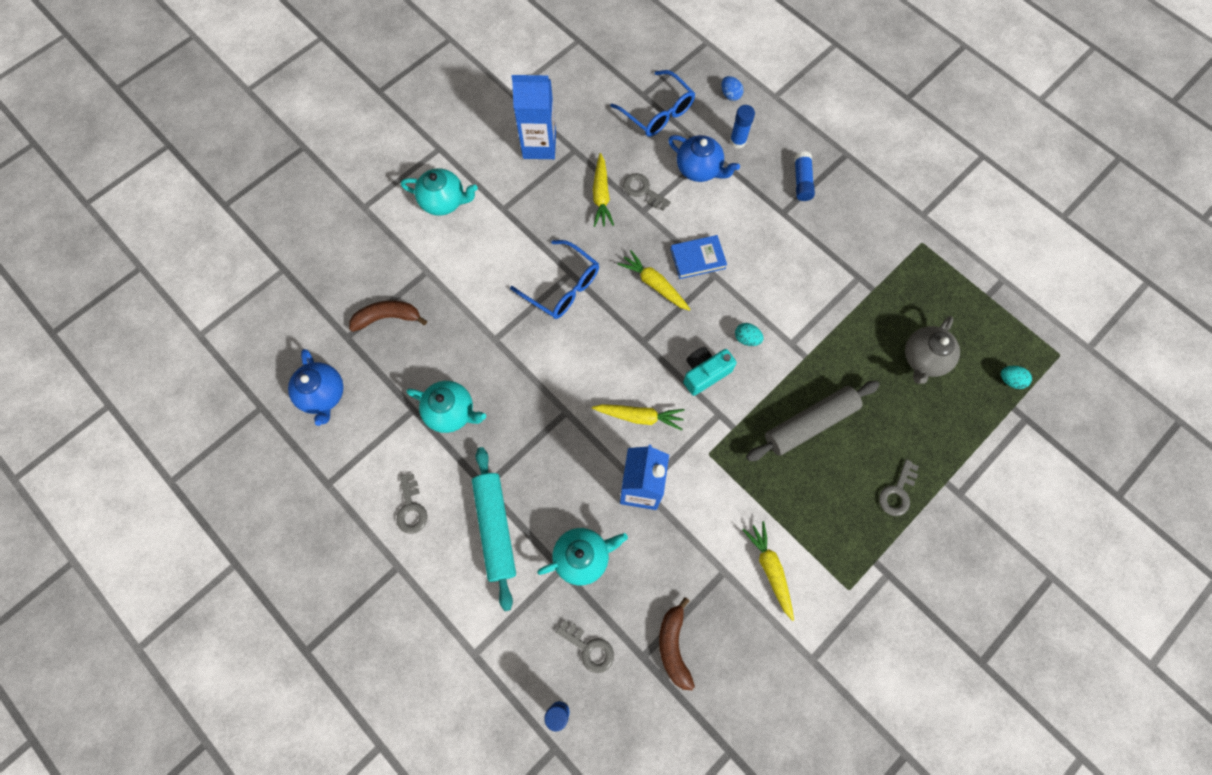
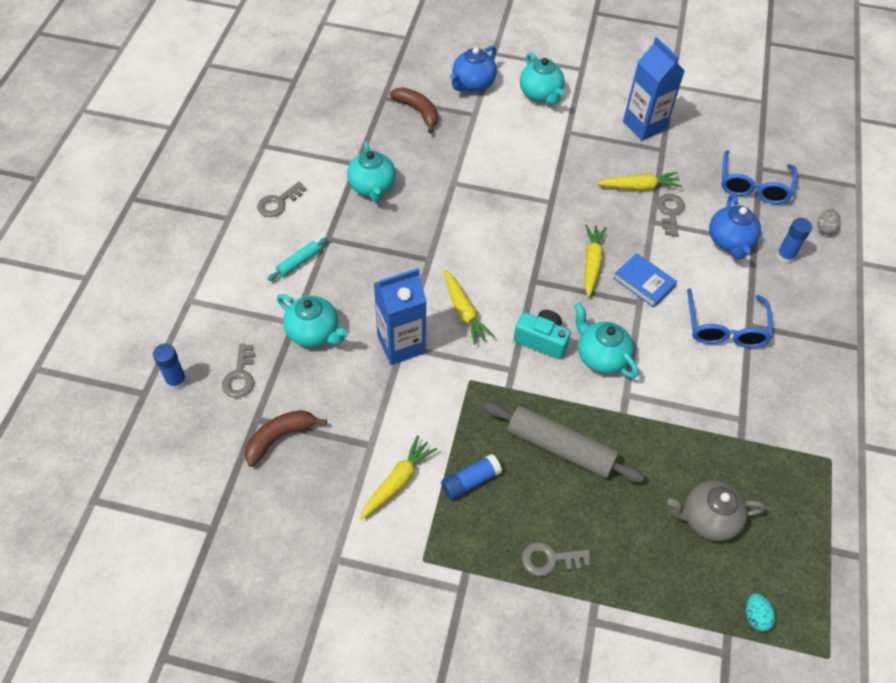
camera: 55 degrees right, 15 degrees down
blue teapot [288,349,343,426] -> blue teapot moved to [450,45,497,92]
turquoise rolling pin [472,447,516,611] -> turquoise rolling pin [268,237,328,281], size x0.49
blue glasses [510,240,599,319] -> blue glasses moved to [687,288,773,348]
yellow carrot [593,153,614,227] -> yellow carrot turned 150 degrees counterclockwise [597,172,682,191]
blue egg [721,76,744,101] -> grey egg [817,209,841,235]
turquoise egg [735,323,764,346] -> turquoise teapot [574,303,638,378]
blue glue stick [794,151,815,201] -> blue glue stick moved to [441,454,502,500]

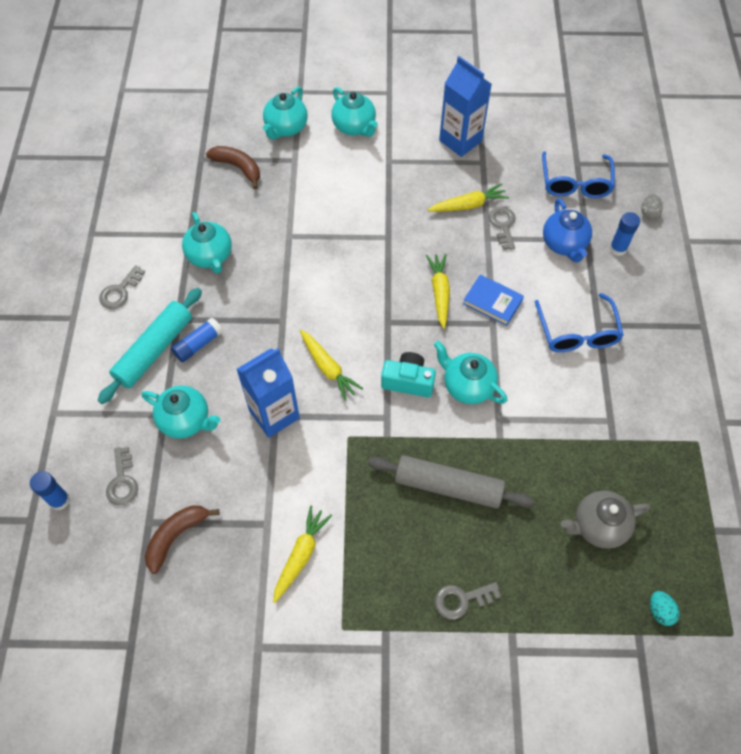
camera: 10 degrees left, 5 degrees up
turquoise rolling pin [268,237,328,281] -> turquoise rolling pin [98,288,202,404], size x2.02
blue glue stick [441,454,502,500] -> blue glue stick moved to [171,317,223,362]
blue teapot [450,45,497,92] -> turquoise teapot [263,87,308,140]

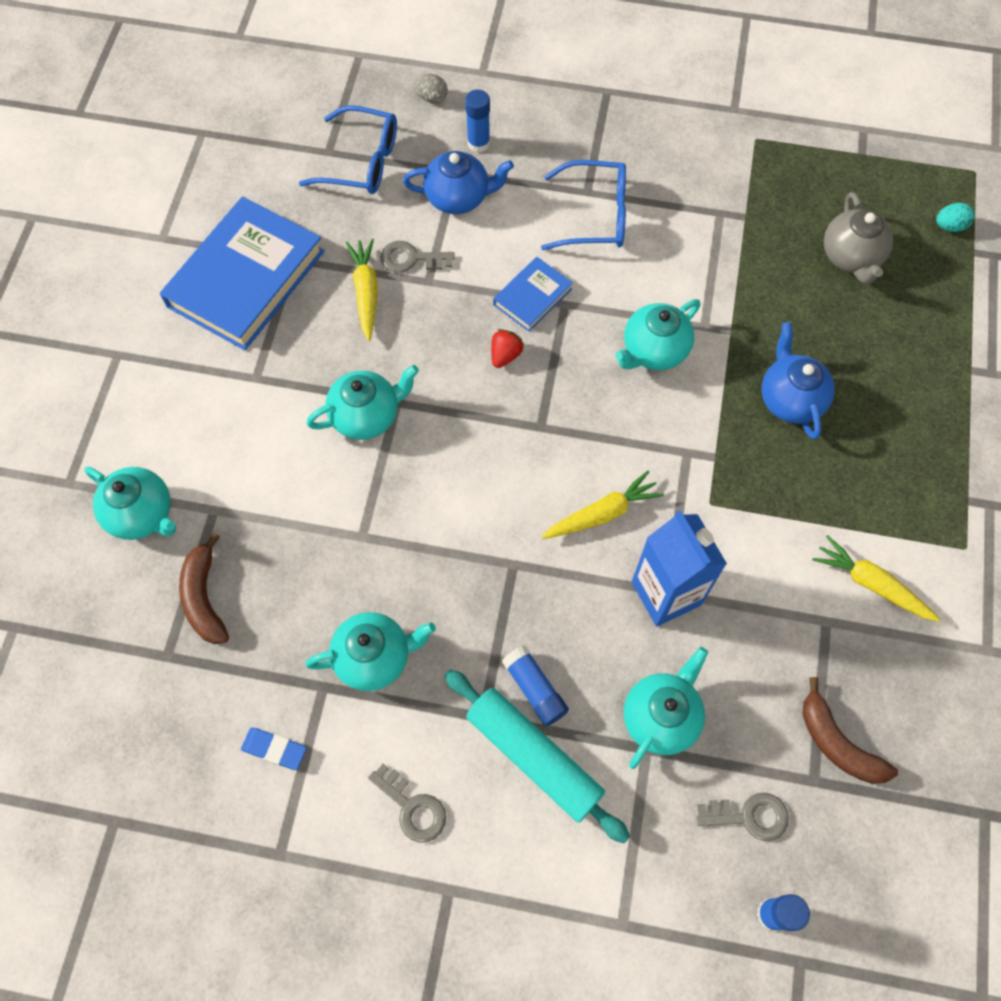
camera: 80 degrees left, 5 degrees up
brown banana [206,146,260,189] -> brown banana turned 60 degrees counterclockwise [179,533,229,644]
turquoise teapot [331,87,378,137] -> turquoise teapot moved to [306,365,419,440]
grey rolling pin [368,455,534,509] -> blue teapot [762,322,835,440]
turquoise camera [381,352,436,397] -> none
yellow carrot [426,254,450,329] -> red strawberry [491,329,524,368]
grey key [435,582,501,619] -> none
blue carton [439,56,492,157] -> blue book [160,197,324,350]
none -> blue eraser [241,727,306,770]

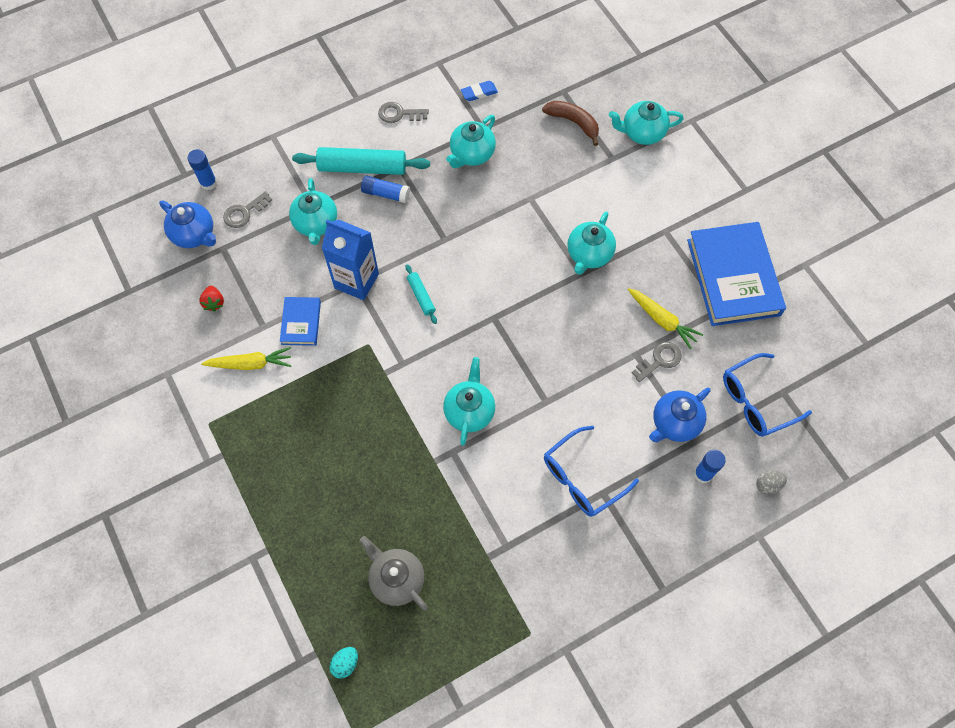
camera: 140 degrees right, 0 degrees up
red strawberry [491,329,524,368] -> red strawberry moved to [199,286,224,312]
blue book [493,257,573,332] -> blue book moved to [280,297,321,346]
yellow carrot [542,470,664,539] -> turquoise rolling pin [405,264,437,324]
blue teapot [762,322,835,440] -> blue teapot moved to [159,201,216,248]
brown banana [803,677,898,784] -> none

